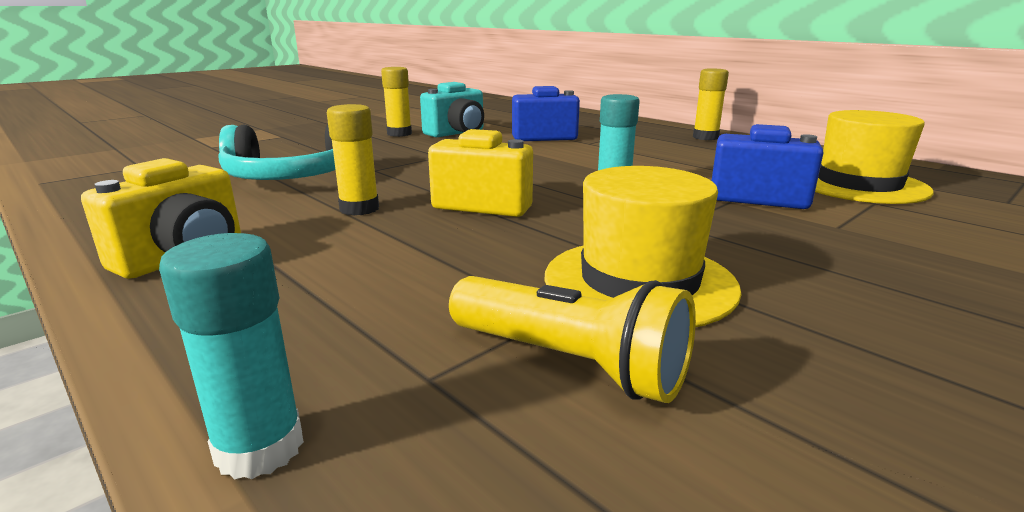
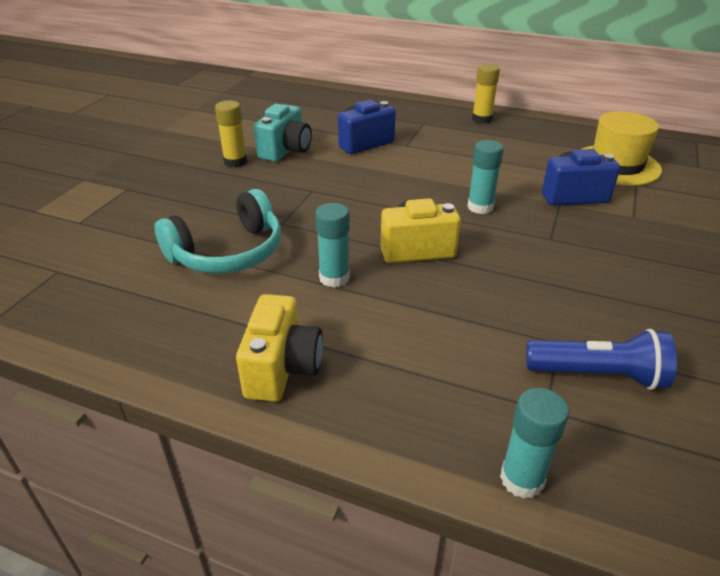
camera: 25 degrees left, 15 degrees up
yellow glue stick [327,104,379,216] -> turquoise glue stick [315,203,350,288]
yellow flashlight [449,276,696,403] -> blue flashlight [526,329,677,390]
yellow hat [544,166,741,327] -> none

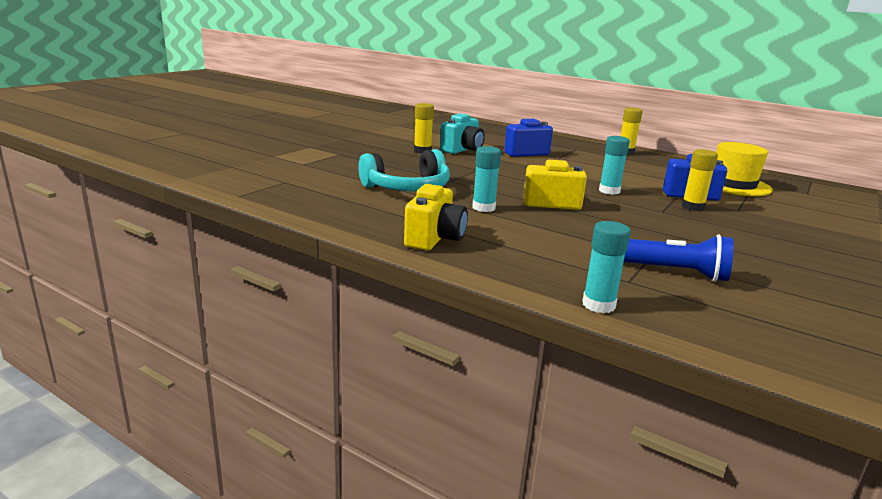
camera: 10 degrees right, 15 degrees down
none -> yellow glue stick [682,149,718,211]

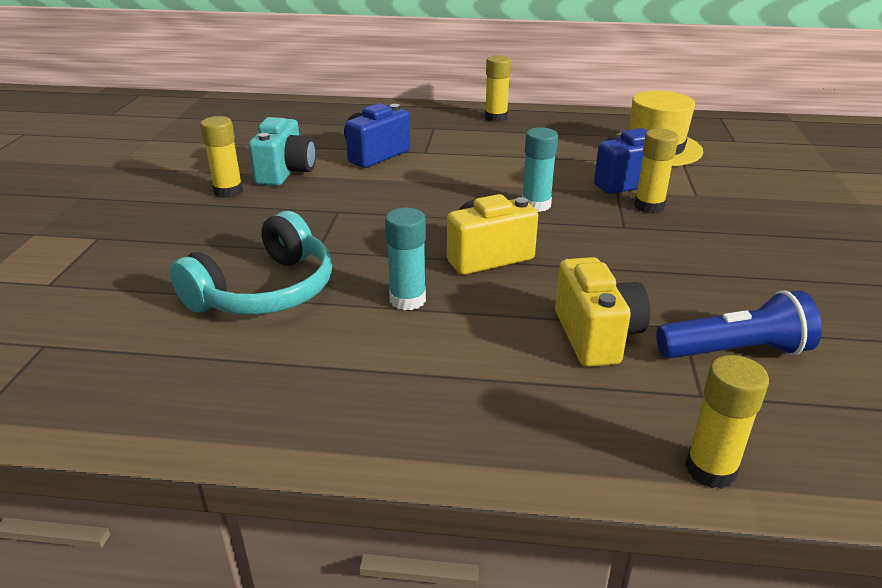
camera: 25 degrees left, 10 degrees up
yellow camera [404,184,468,251] -> yellow camera moved to [555,257,650,367]
turquoise glue stick [582,221,631,313] -> yellow glue stick [685,355,769,489]

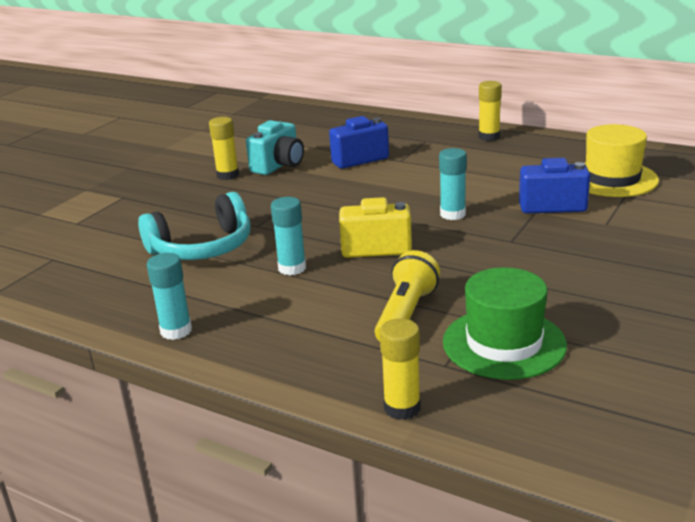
camera: 25 degrees right, 5 degrees down
yellow camera [555,257,650,367] -> yellow flashlight [375,250,440,342]
yellow glue stick [634,129,679,213] -> none
blue flashlight [656,290,822,359] -> green hat [443,267,567,380]
none -> turquoise glue stick [147,253,192,340]

